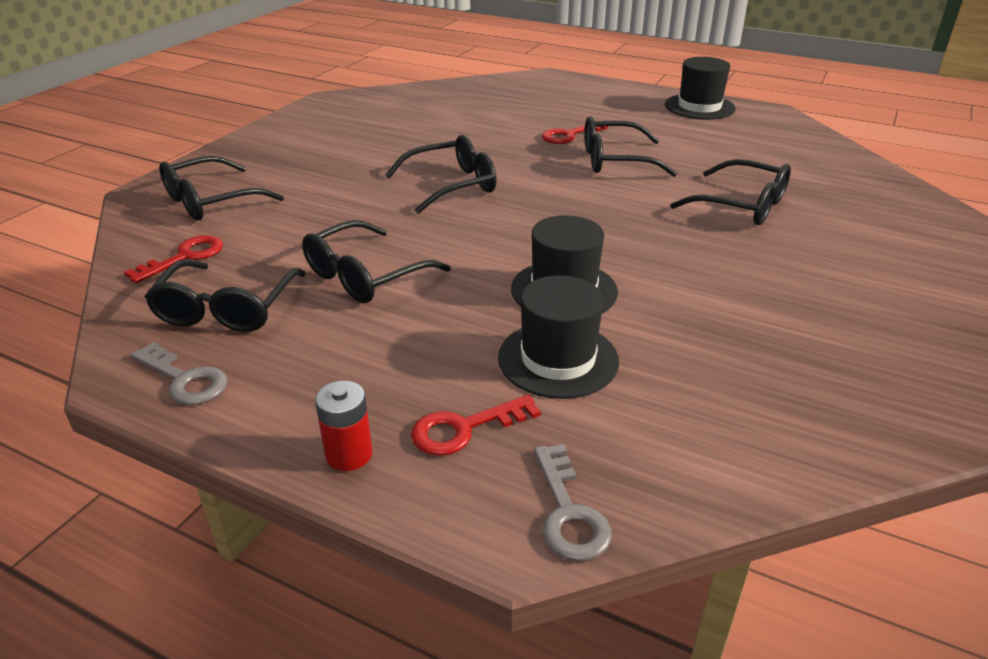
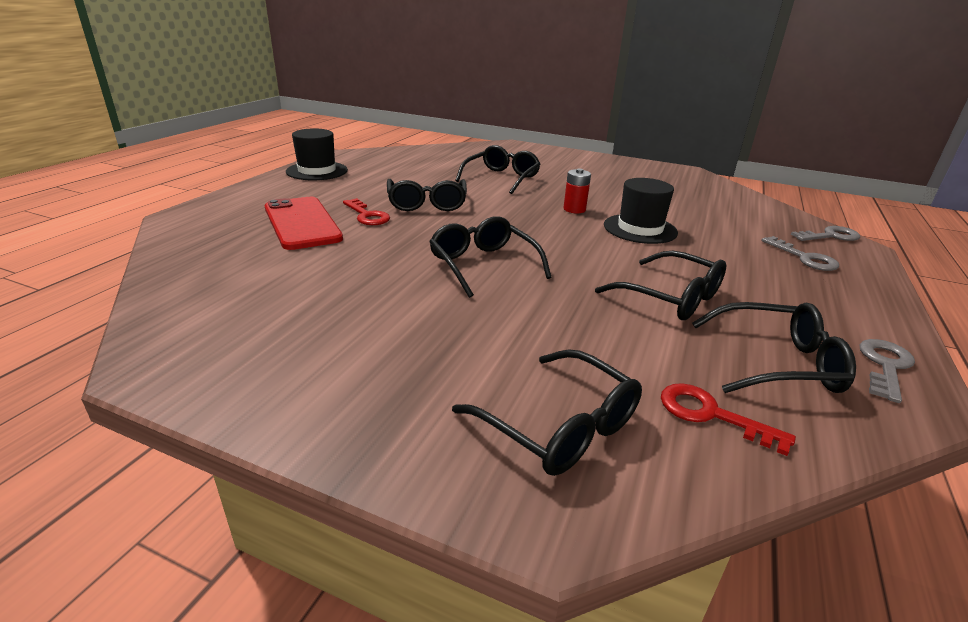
camera: 95 degrees left, 5 degrees down
red battery [315,381,373,471] -> red battery moved to [563,169,591,213]
red key [411,394,541,456] -> grey key [762,236,839,271]
black hat [498,275,619,399] -> none
none -> red phone [265,197,343,250]

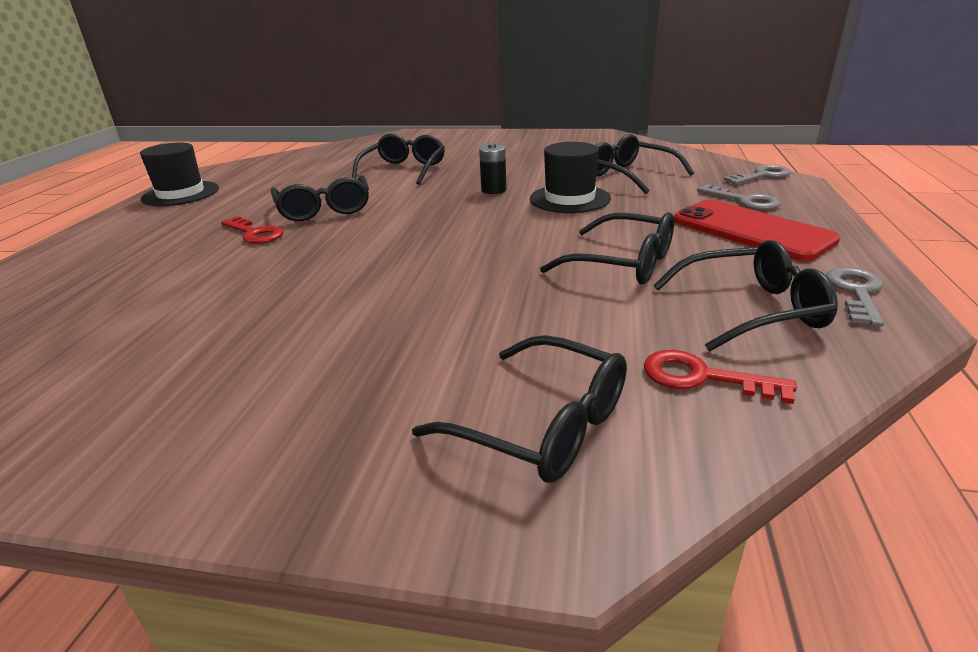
camera: 10 degrees left, 0 degrees up
red phone [265,197,343,250] -> red phone moved to [674,200,840,261]
black glasses [429,216,552,298] -> black glasses moved to [596,134,694,194]
red battery [563,169,591,213] -> black battery [479,143,506,194]

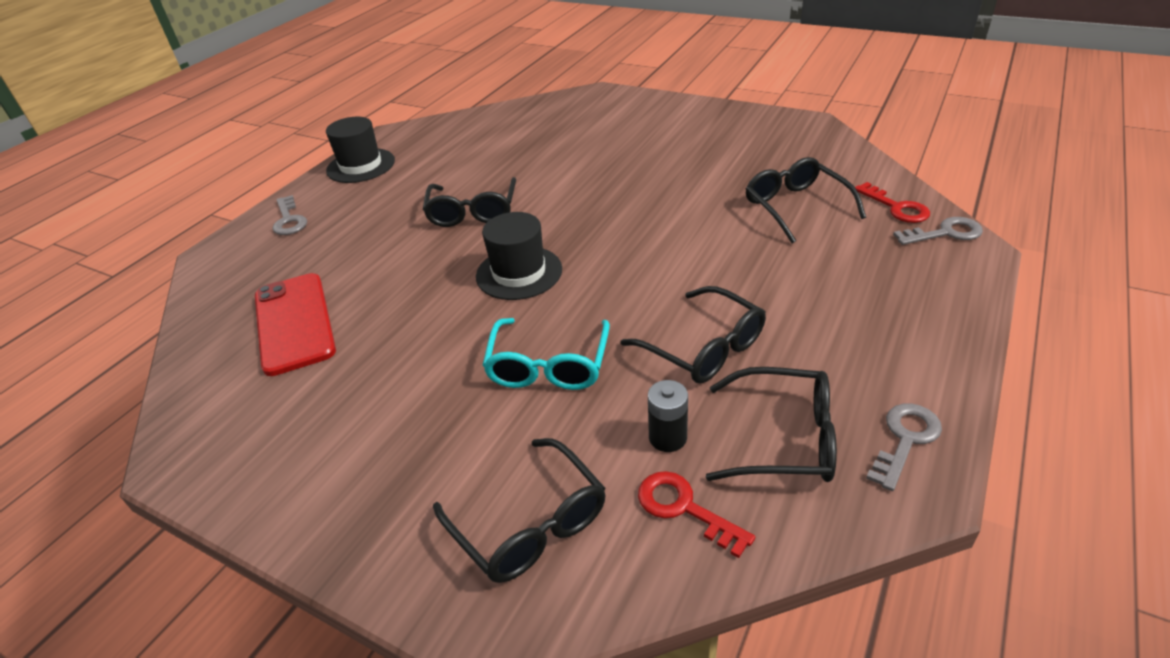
camera: 20 degrees right, 10 degrees up
red key [221,216,284,244] -> red key moved to [855,182,930,223]
black glasses [352,134,445,185] -> none
black battery [479,143,506,194] -> black battery moved to [648,380,688,452]
black hat [530,142,611,213] -> black hat moved to [476,212,562,300]
red phone [674,200,840,261] -> red phone moved to [255,273,336,376]
grey key [697,184,781,210] -> grey key moved to [272,195,307,235]
none -> turquoise glasses [482,318,610,390]

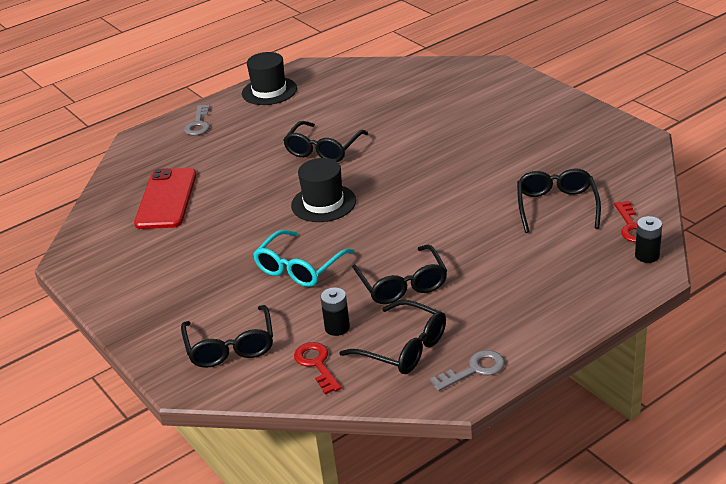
camera: 25 degrees right, 5 degrees down
grey key [893,217,983,245] -> black battery [635,216,662,263]

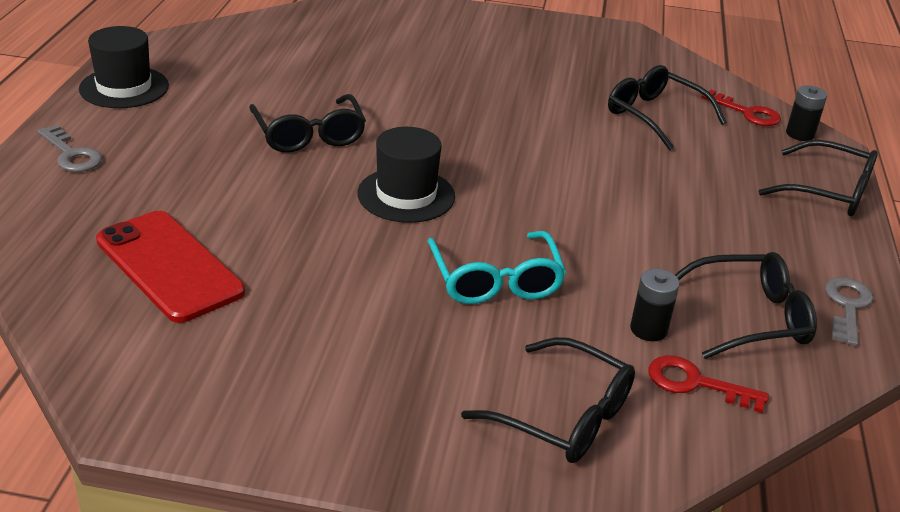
camera: 50 degrees left, 0 degrees up
black glasses [352,245,447,304] -> black glasses moved to [759,140,878,216]

